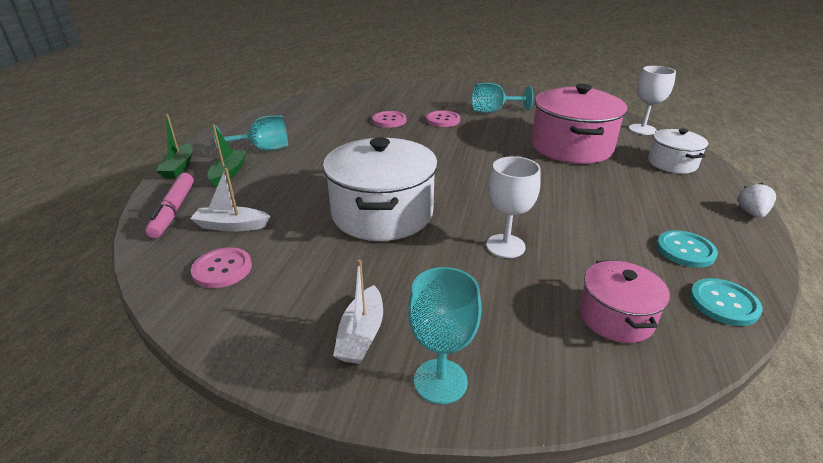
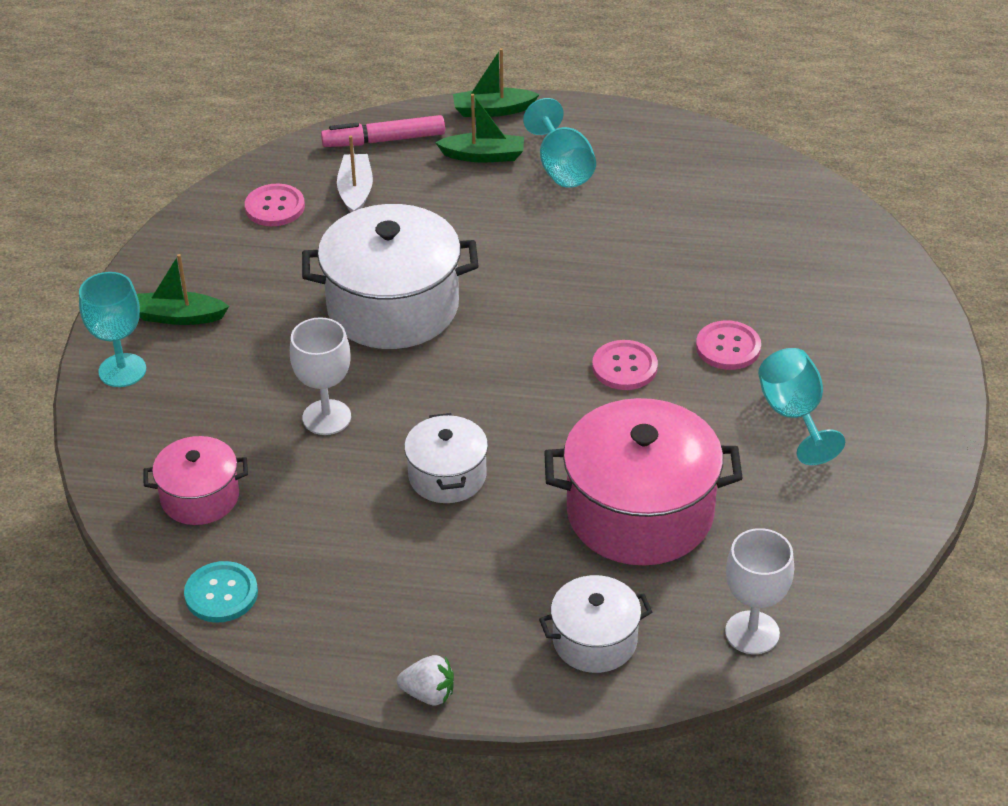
camera: 85 degrees right, 10 degrees up
white boat [333,259,383,364] -> green boat [137,254,229,325]
pink button [372,111,406,128] -> pink button moved to [592,340,658,390]
turquoise button [656,230,718,268] -> none
none -> white pot [404,413,488,503]

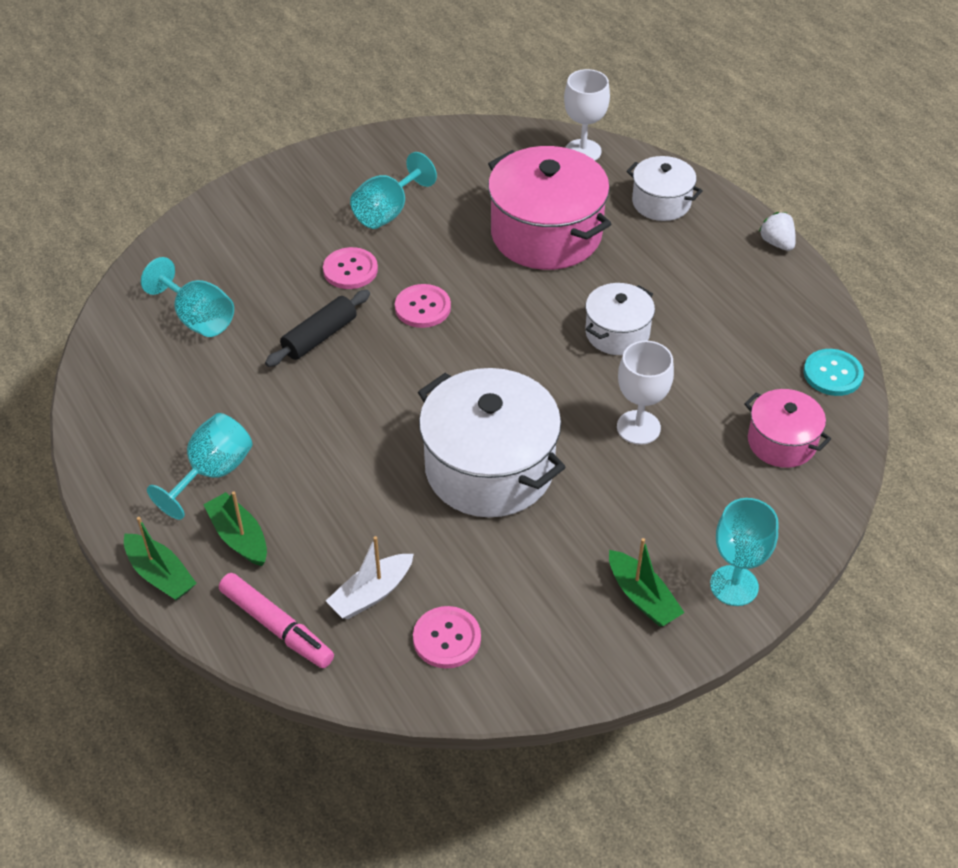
camera: 130 degrees left, 5 degrees up
none -> turquoise goblet [141,257,234,337]
none -> black rolling pin [265,290,370,367]

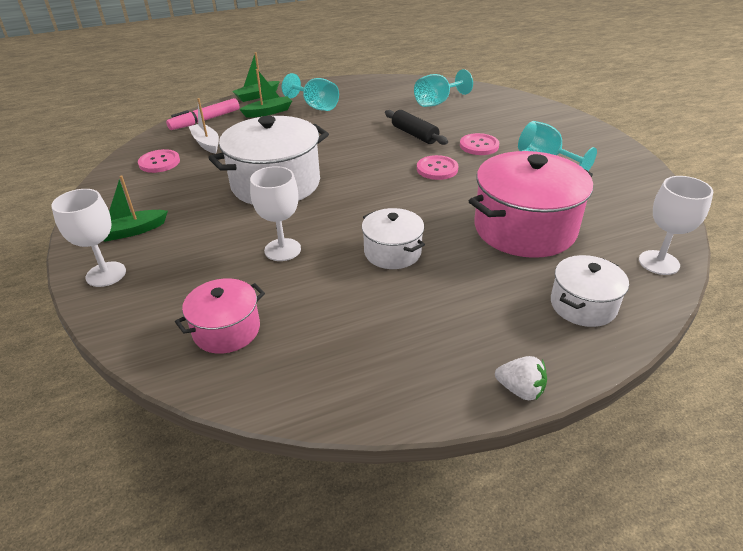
camera: 100 degrees right, 10 degrees down
turquoise goblet [710,498,778,606] -> white goblet [51,189,126,287]
white strawberry [759,212,796,251] -> white strawberry turned 45 degrees clockwise [495,356,547,400]
turquoise button [803,349,864,396] -> none

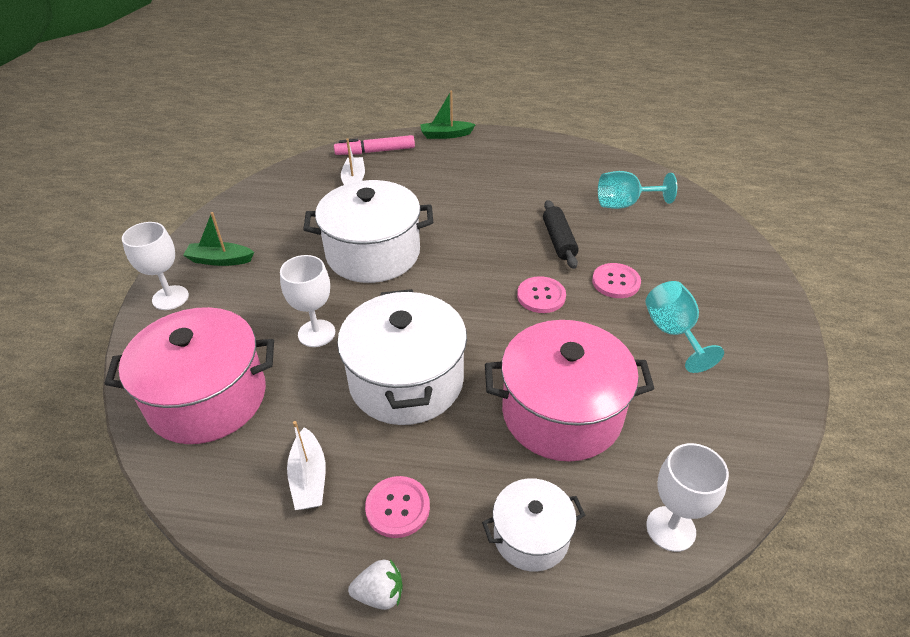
camera: 30 degrees right, 5 degrees up
pink button [138,149,180,173] -> pink button moved to [365,476,430,538]
pink pot [175,278,265,354] -> pink pot [105,307,274,444], size x1.84
green boat [239,69,292,118] -> none
turquoise goblet [282,73,339,111] -> none
white pot [362,208,425,269] -> white pot [337,289,467,425], size x1.84
white strawberry [495,356,547,400] -> white strawberry turned 60 degrees counterclockwise [348,559,403,610]
none -> white boat [287,421,326,510]

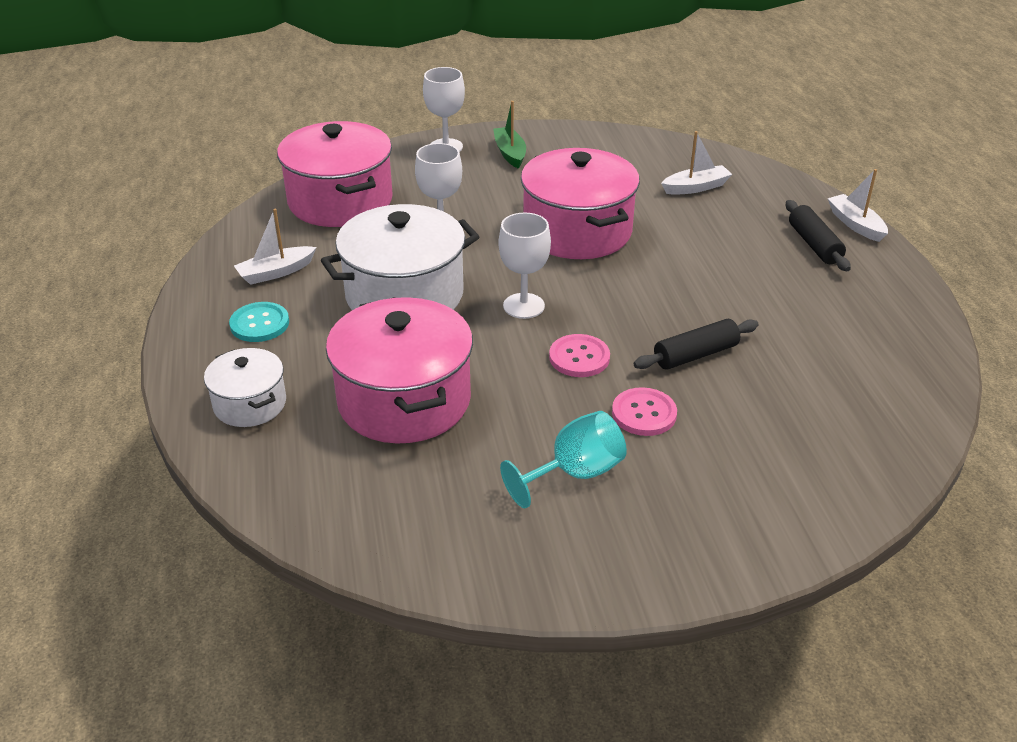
camera: 70 degrees right, 5 degrees down
white pot [303,180,433,283] -> pink pot [521,148,640,259]
pink marker [334,135,415,155] -> none
white strawberry [348,559,403,610] -> none
pink button [365,476,430,538] -> turquoise button [229,302,289,342]
green boat [420,91,476,139] -> white boat [828,169,888,242]
turquoise goblet [598,171,677,209] -> none
white goblet [646,443,729,552] -> white goblet moved to [499,212,551,319]
none -> black rolling pin [786,200,851,271]

